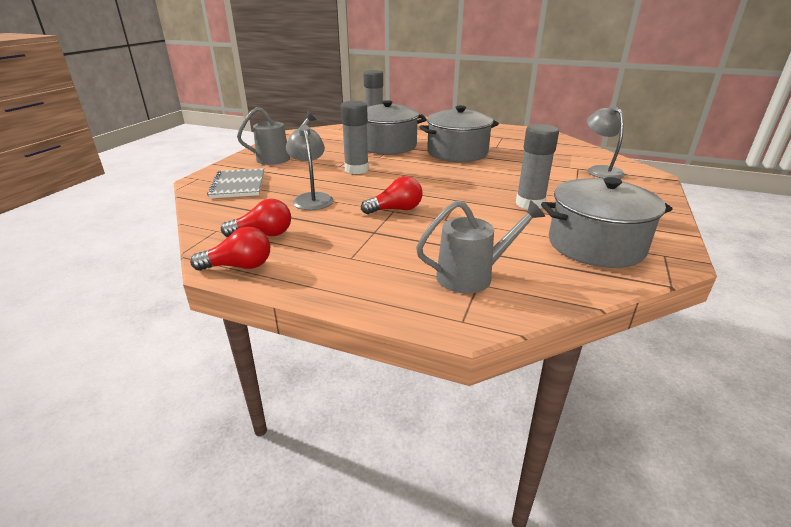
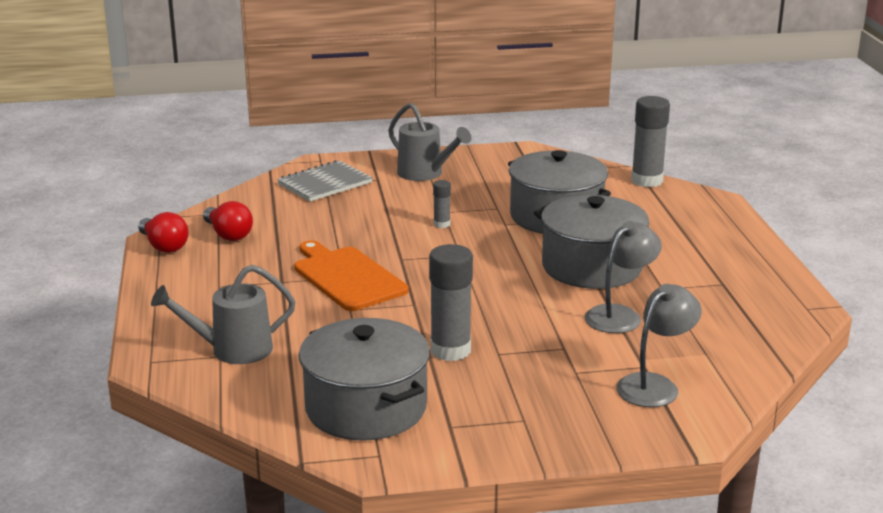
camera: 60 degrees right, 5 degrees down
grey lamp [286,125,333,210] -> grey lamp moved to [585,221,662,333]
grey glue stick [341,101,369,174] -> grey glue stick [433,180,451,228], size x0.50
red light bulb [361,176,422,214] -> orange cutting board [294,240,409,311]
grey watering can [416,200,545,294] -> grey watering can turned 120 degrees clockwise [151,264,295,364]

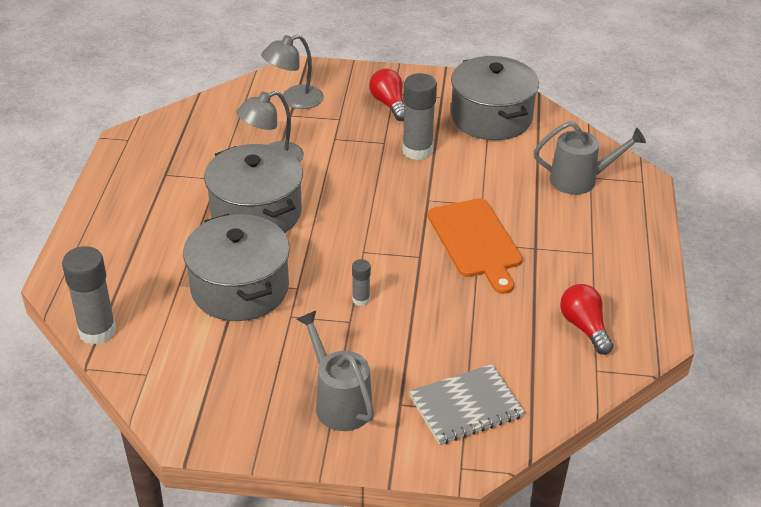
camera: 165 degrees left, 15 degrees up
red light bulb [138,212,189,253] -> red light bulb moved to [369,68,404,121]

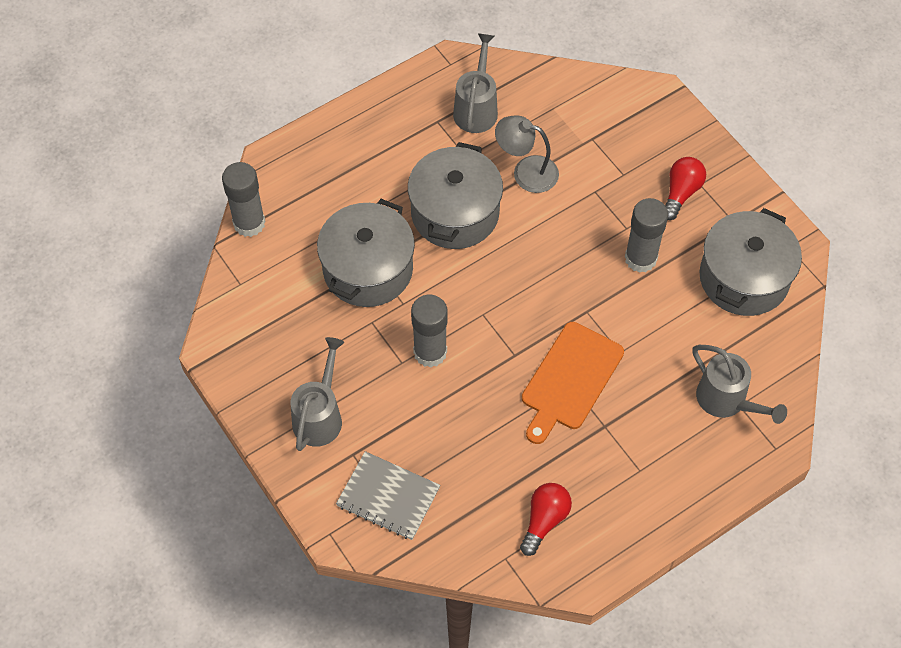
camera: 50 degrees right, 20 degrees up
grey lamp [261,34,324,109] -> none
grey glue stick [352,259,371,306] -> grey glue stick [411,295,448,368], size x2.01
none -> grey watering can [453,33,498,133]

